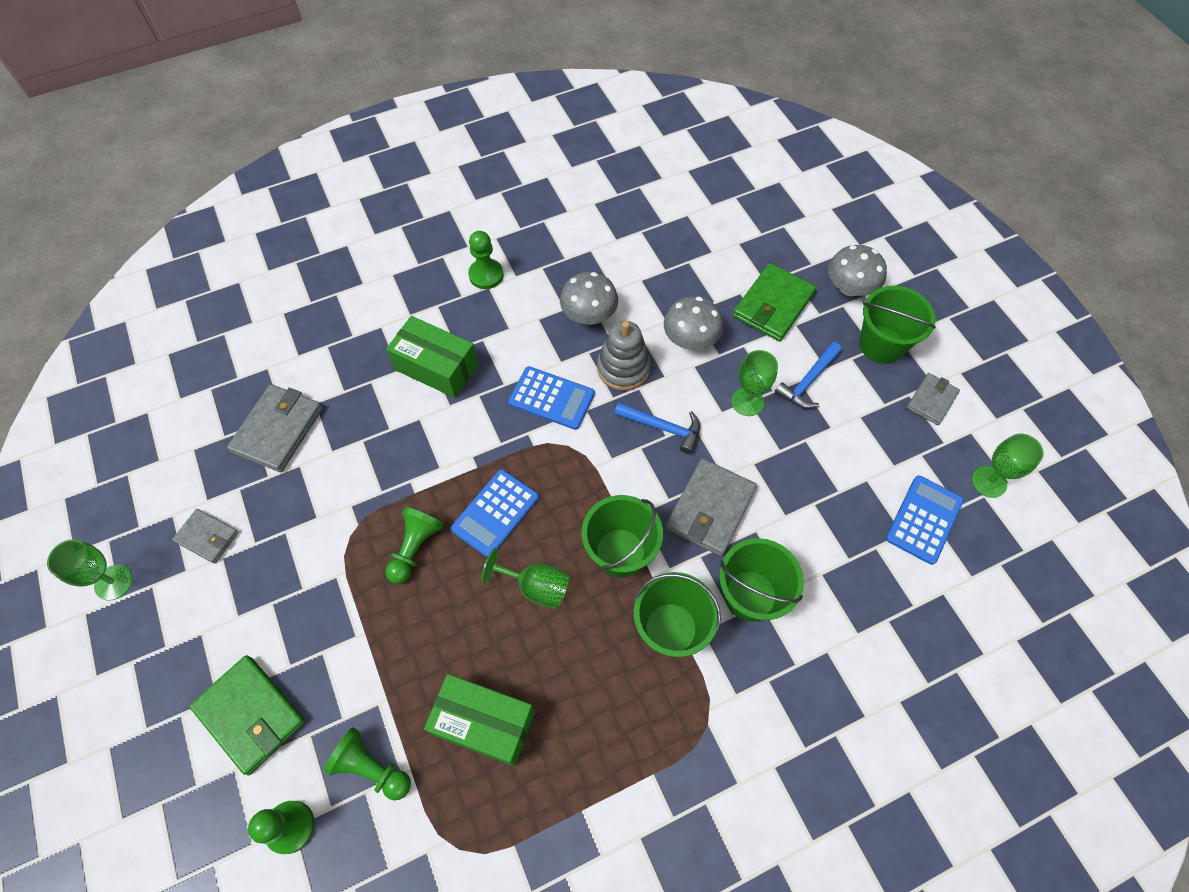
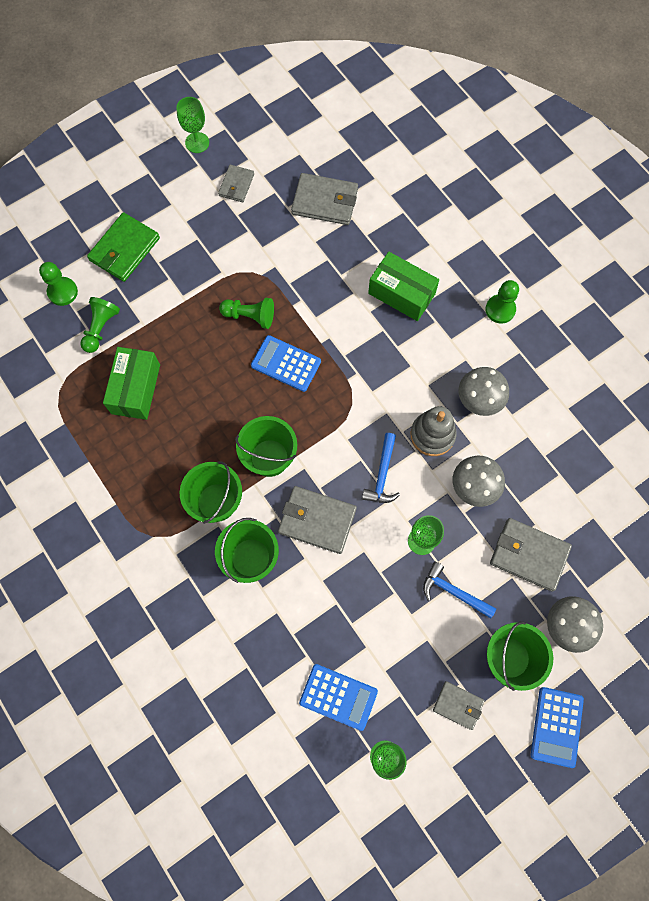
camera: 80 degrees right, 10 degrees up
green box [386,316,478,398] -> green box turned 75 degrees counterclockwise [368,252,439,321]
green goblet [481,548,570,609] -> none
blue calculator [508,366,595,430] -> blue calculator moved to [531,687,584,768]
green wallet [733,263,816,341] -> grey wallet [490,518,572,592]

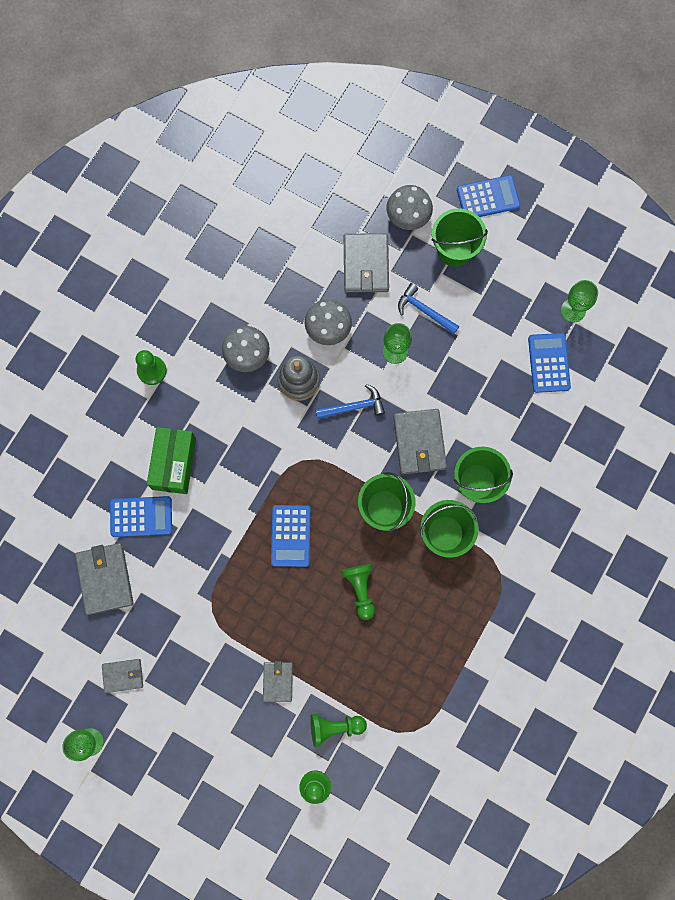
camera: 115 degrees left, 5 degrees up
green wallet [87,212,160,282] -> none
green box [103,347,160,420] -> none
green pawn [219,298,274,329] -> green pawn moved to [341,564,375,620]
blue hammer [423,562,496,618] -> blue hammer turned 120 degrees clockwise [398,283,459,334]
grey wallet [433,681,485,730] -> grey wallet moved to [263,661,293,702]
none -> blue calculator [110,496,172,537]

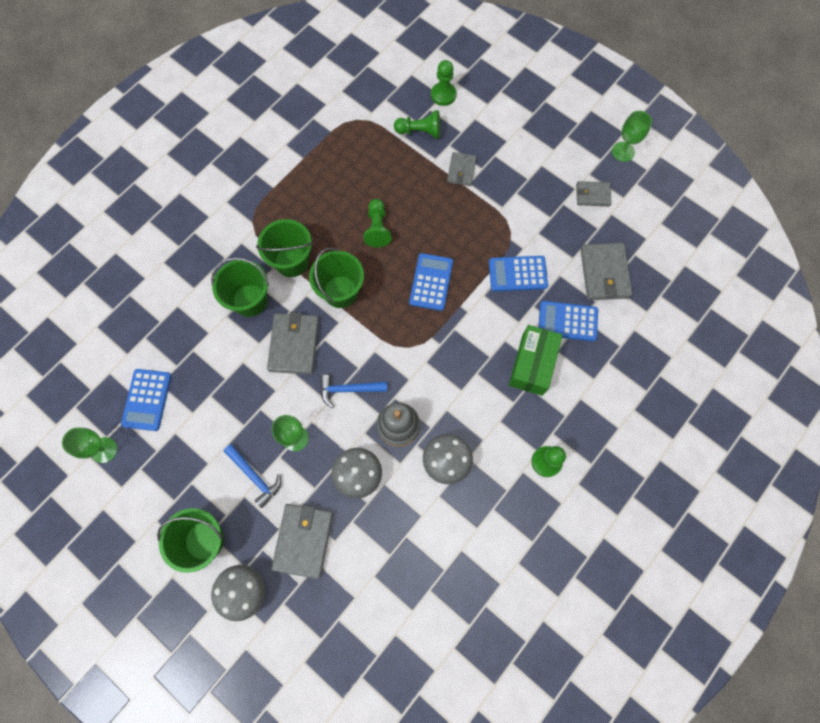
camera: 170 degrees left, 5 degrees down
blue calculator [457,175,520,217] -> blue calculator moved to [489,256,548,292]

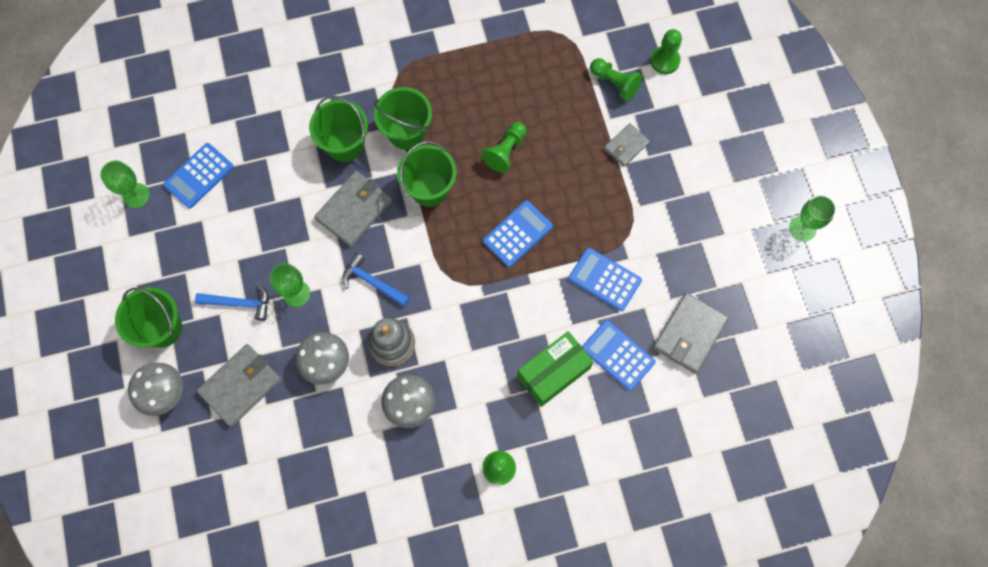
camera: 35 degrees right, 0 degrees up
blue hammer [224,444,281,508] -> blue hammer turned 75 degrees counterclockwise [195,284,268,321]
grey wallet [576,181,612,206] -> none

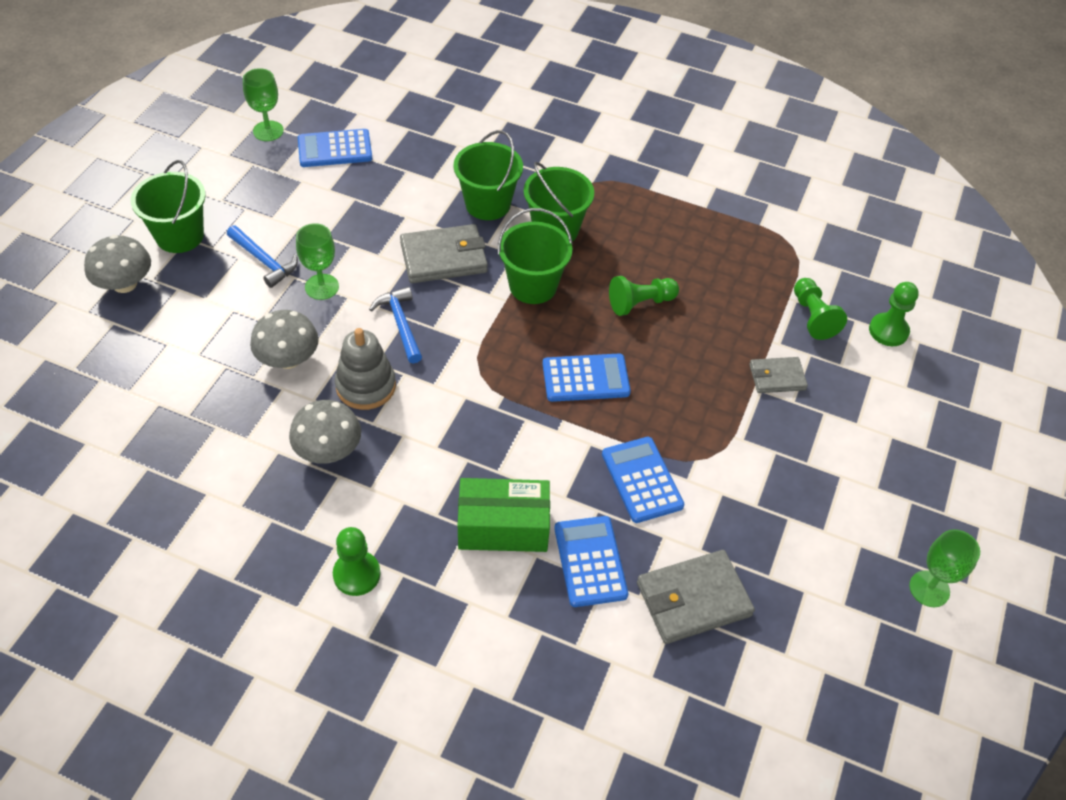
camera: 35 degrees right, 20 degrees down
grey wallet [197,344,282,427] -> none

